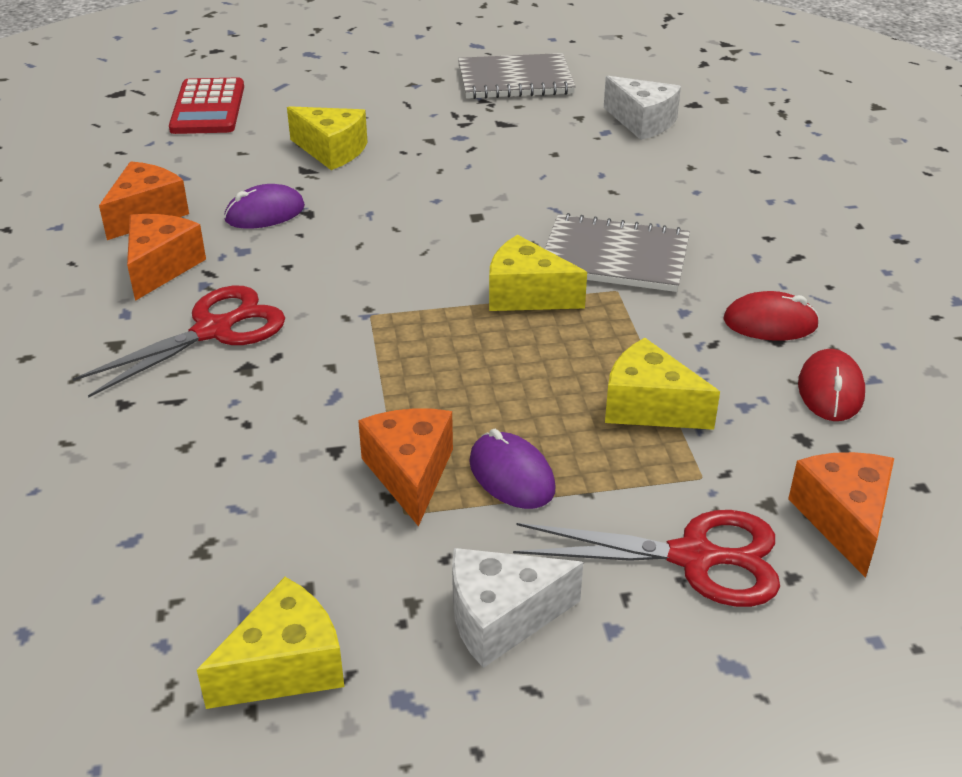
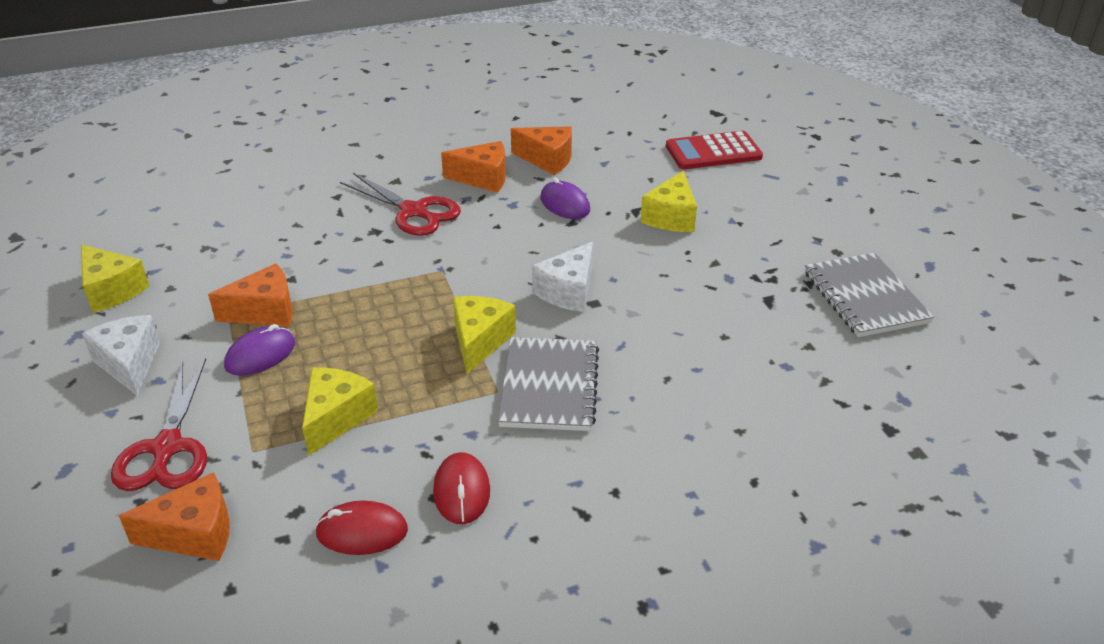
camera: 80 degrees right, 0 degrees up
white cheese [604,76,681,140] -> white cheese moved to [532,242,593,312]

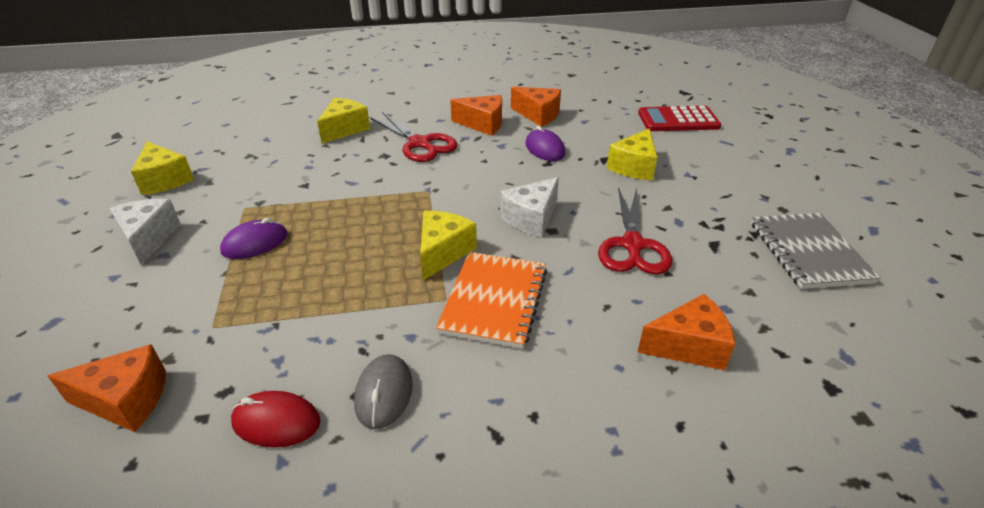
camera: 10 degrees right, 0 degrees up
red scissors [111,358,207,491] -> red scissors moved to [598,187,672,275]
orange cheese [208,263,293,326] -> orange cheese moved to [637,294,735,370]
yellow cheese [302,368,378,456] -> yellow cheese moved to [317,98,370,144]
red mouse [433,452,490,524] -> grey mouse [354,354,413,429]
grey notebook [498,337,599,431] -> orange notebook [436,252,547,349]

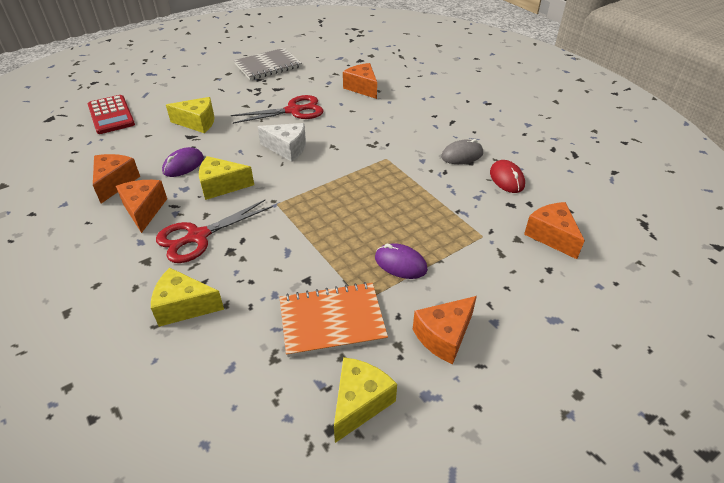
camera: 115 degrees left, 5 degrees up
white cheese [110,199,181,266] -> orange cheese [413,296,477,364]
red scissors [370,112,458,162] -> red scissors turned 150 degrees counterclockwise [156,200,273,263]
yellow cheese [420,211,477,280] -> yellow cheese moved to [199,156,254,200]
orange notebook [436,252,547,349] -> orange notebook moved to [280,282,388,357]

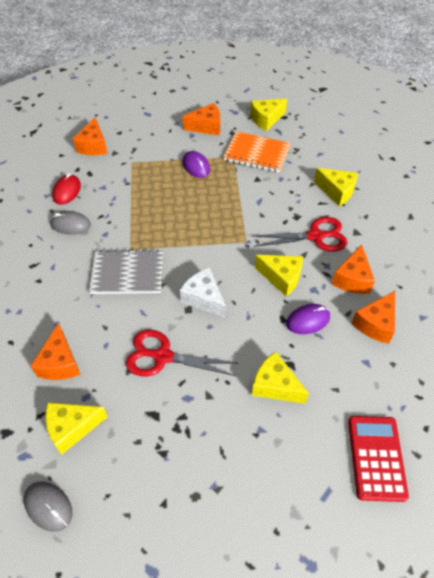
camera: 150 degrees left, 10 degrees up
grey notebook [234,48,302,80] -> grey notebook moved to [89,249,163,294]
none -> grey mouse [24,482,72,532]
none -> yellow cheese [46,402,108,455]

